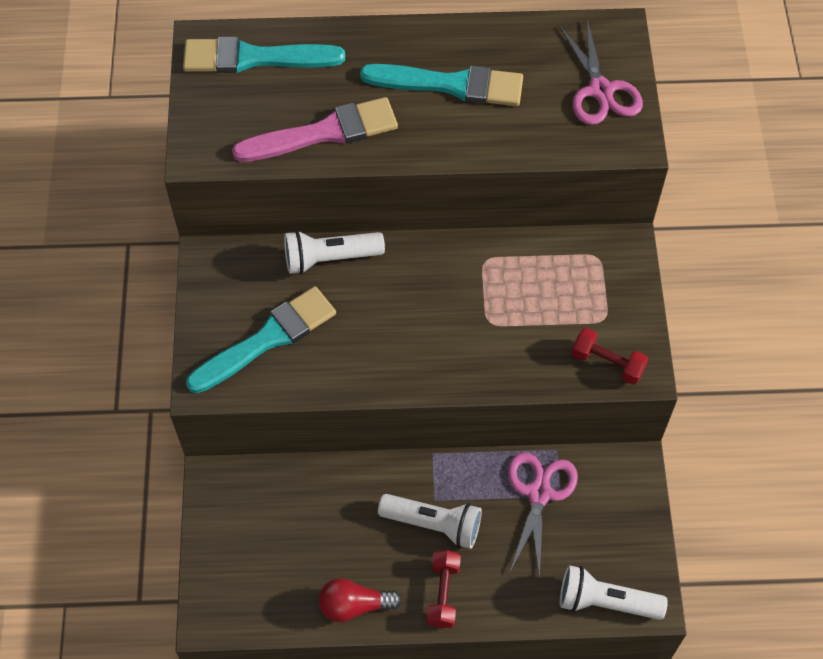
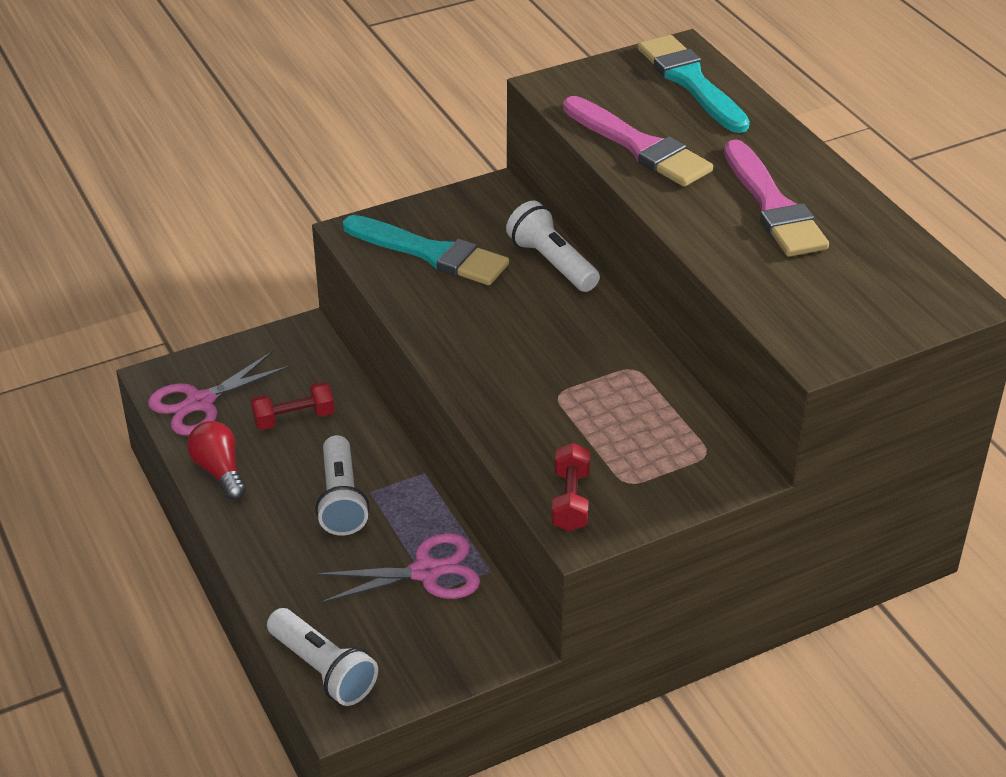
camera: 65 degrees right, 20 degrees down
turquoise brush [360,64,523,106] -> pink brush [724,140,829,257]
red dumbbell [426,550,461,628] -> red dumbbell moved to [251,382,335,430]
pink scissors [560,19,643,125] -> pink scissors moved to [148,351,291,435]
white flashlight [560,565,668,620] -> white flashlight turned 150 degrees clockwise [267,608,378,706]

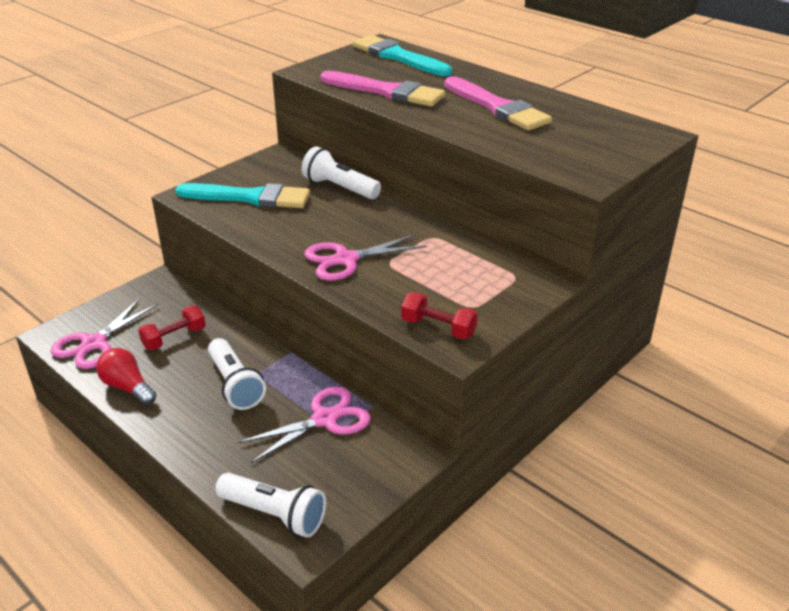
camera: 20 degrees left, 5 degrees down
red dumbbell [552,443,590,532] -> red dumbbell turned 45 degrees counterclockwise [401,292,478,339]
none -> pink scissors [304,234,427,281]

